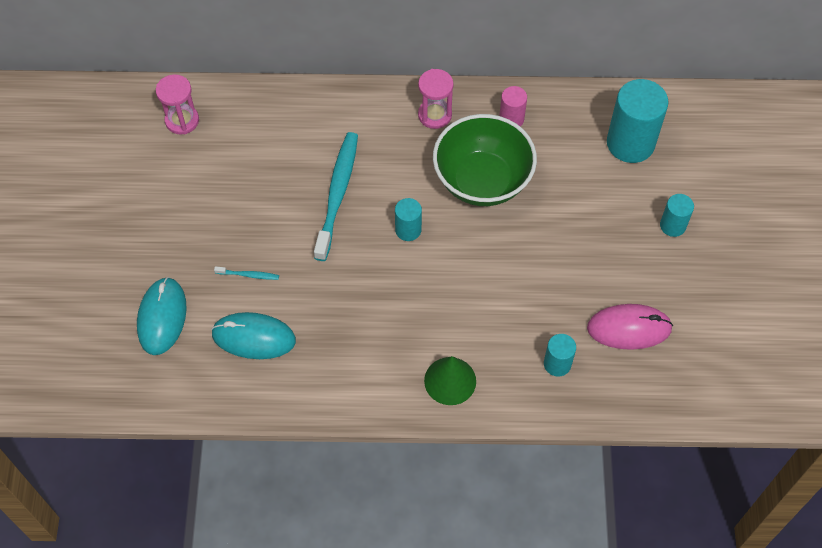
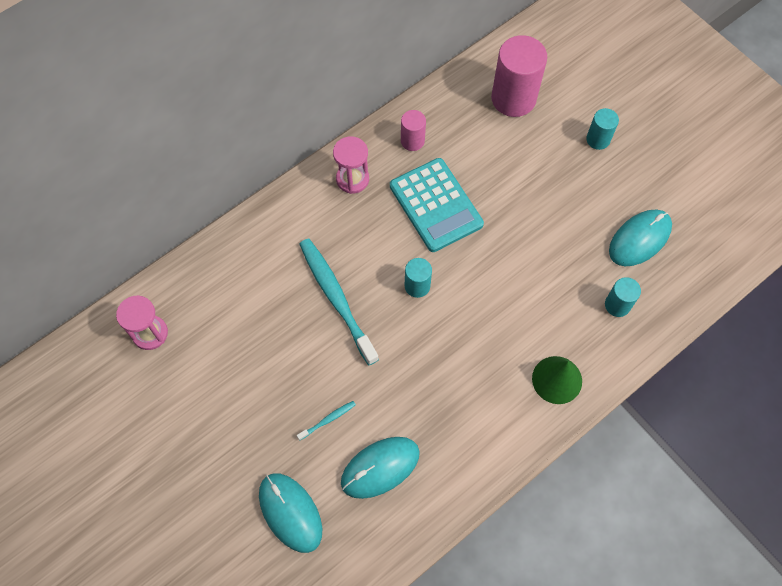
camera: 40 degrees left, 5 degrees up
green bowl [433,114,537,206] -> turquoise calculator [390,158,484,252]
pink mouse [587,304,673,350] -> turquoise mouse [609,210,672,266]
turquoise cylinder [607,79,669,163] -> pink cylinder [491,35,547,117]

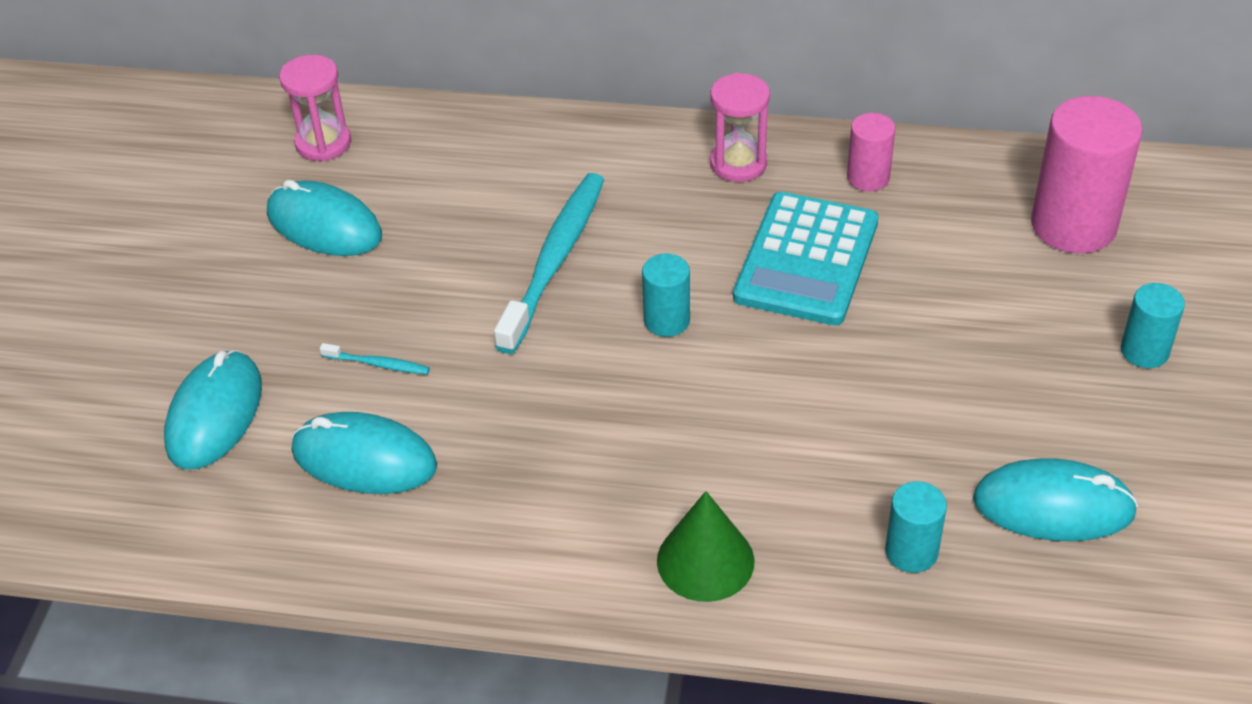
camera: 50 degrees right, 20 degrees down
none -> turquoise mouse [267,180,382,256]

